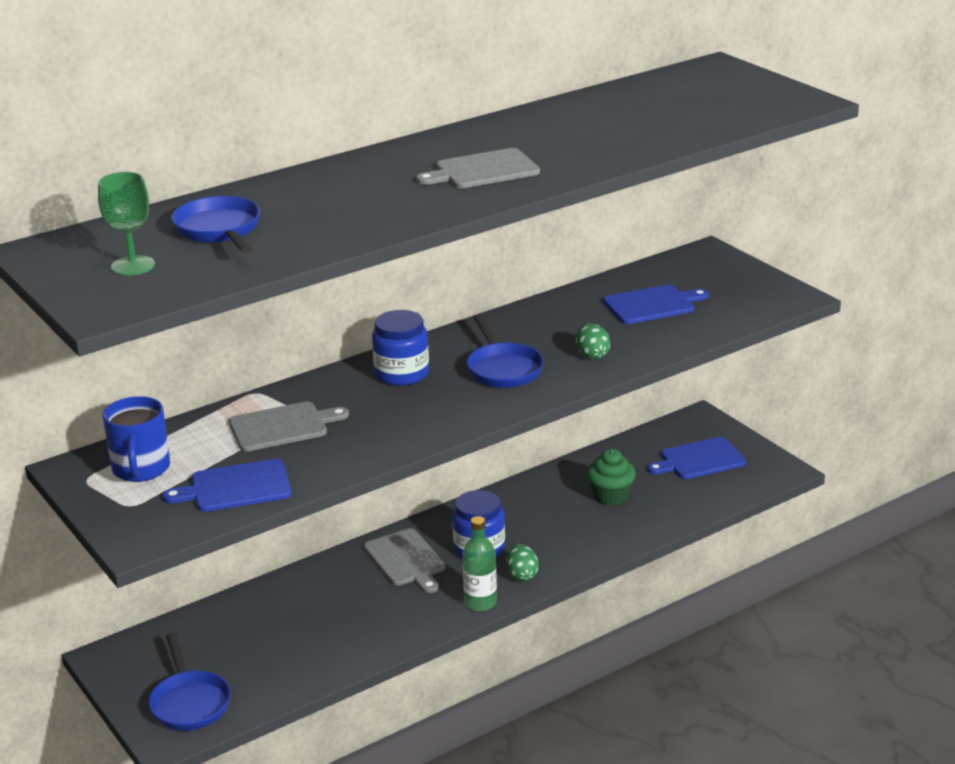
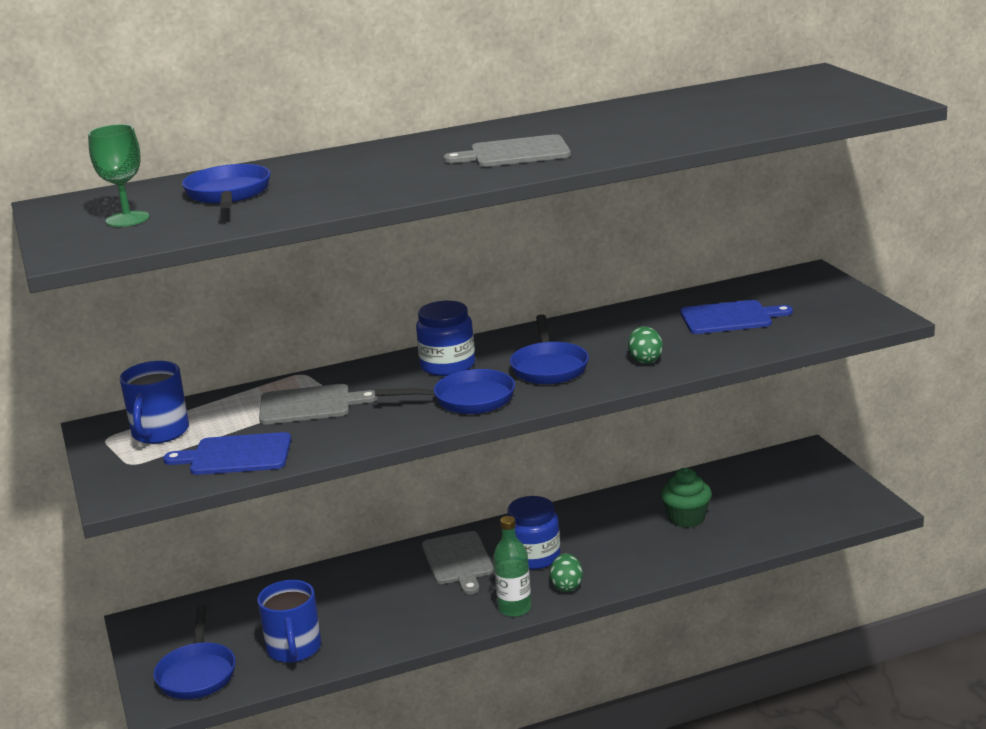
camera: 15 degrees right, 5 degrees down
blue cutting board [647,437,746,479] -> none
none -> blue mug [257,580,321,663]
none -> blue pan [375,369,515,414]

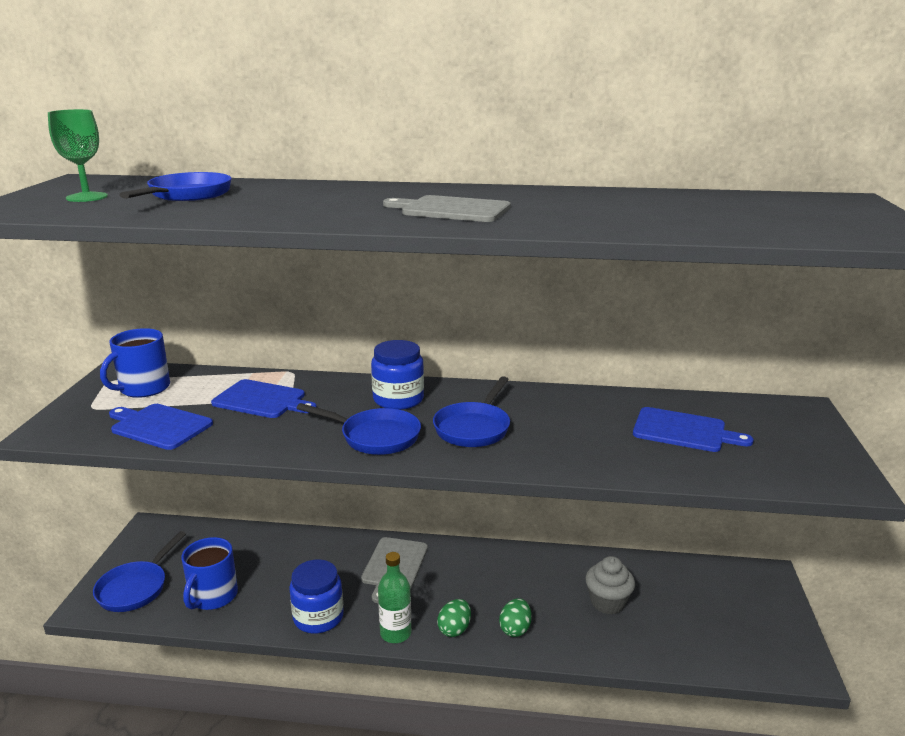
camera: 25 degrees right, 0 degrees up
grey cutting board [259,384,378,425] -> blue cutting board [211,379,317,418]
blue jar [507,496,560,570] -> blue jar moved to [289,559,344,634]
green egg [628,326,663,364] -> green egg moved to [499,598,532,637]
green cupcake [661,468,712,528] -> grey cupcake [585,556,635,614]

